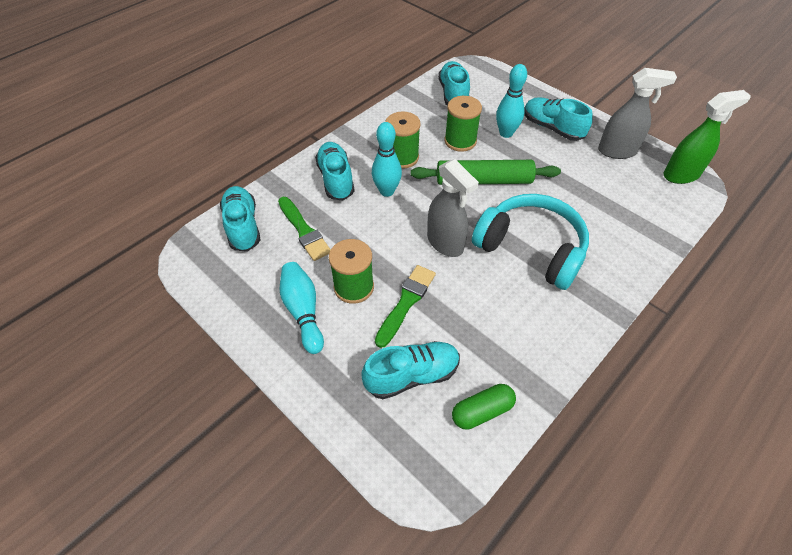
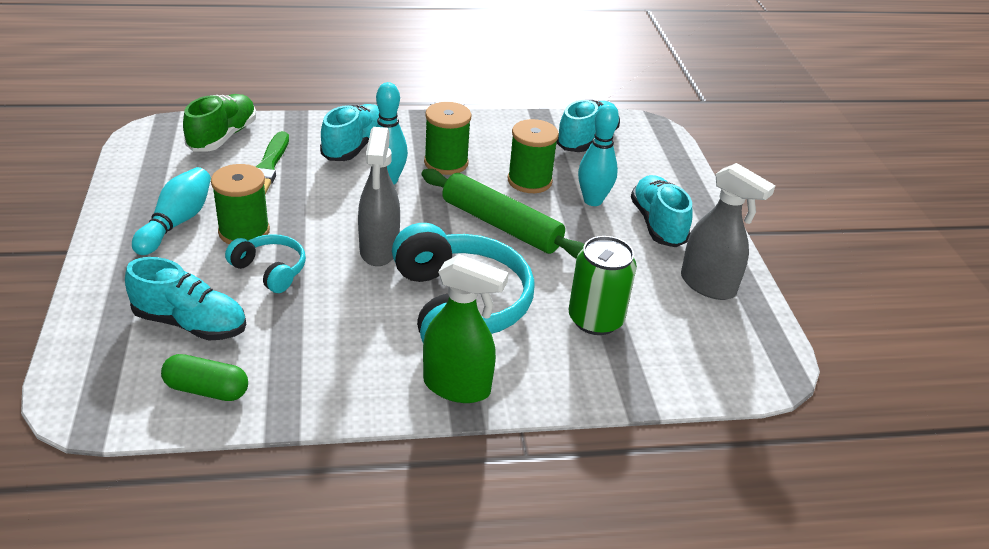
camera: 35 degrees right, 15 degrees down
turquoise shoe [220,186,260,252] -> green shoe [183,94,256,151]
green brush [375,265,436,348] -> turquoise headphones [225,234,306,293]
green spray bottle [663,90,751,184] -> green spray bottle moved to [423,254,509,403]
none -> green can [569,236,637,335]

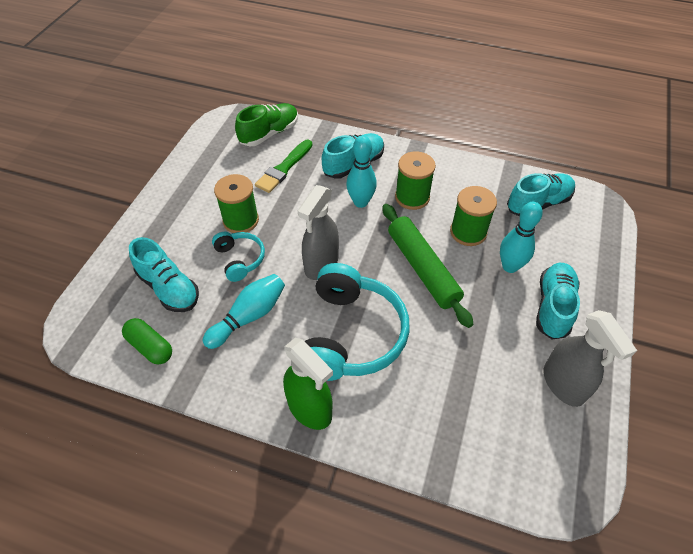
camera: 30 degrees right, 15 degrees up
turquoise bowling pin [132,167,211,255] -> turquoise bowling pin moved to [203,274,285,349]
green can [569,236,637,335] -> none

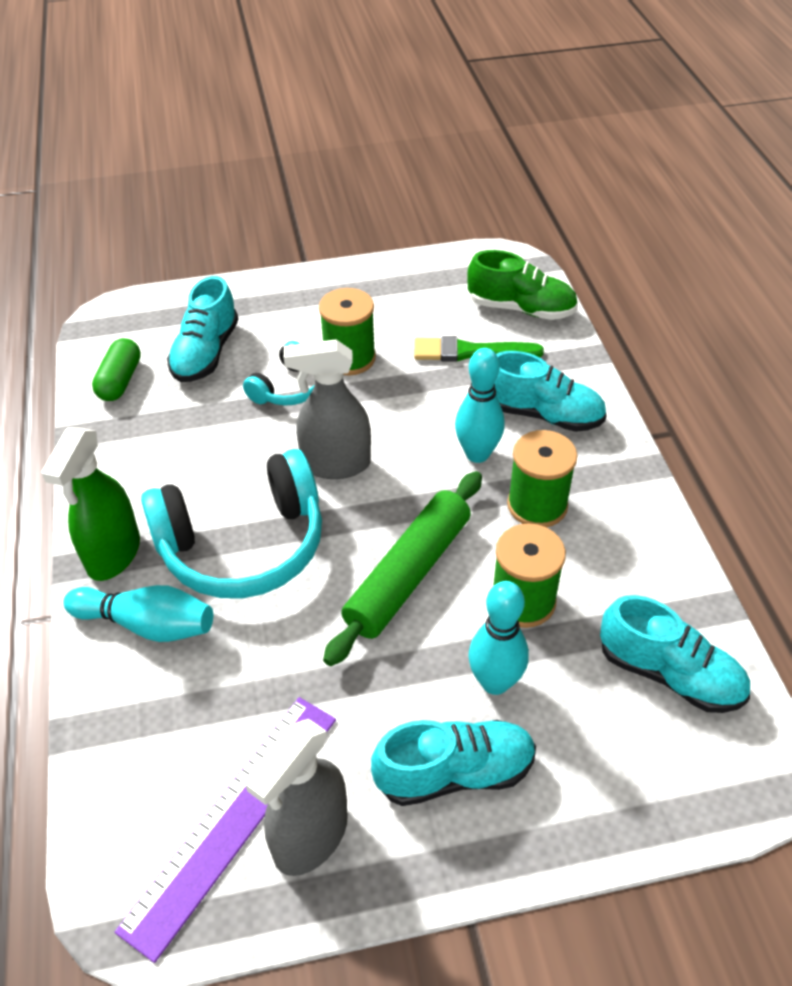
camera: 60 degrees right, 5 degrees down
turquoise bowling pin [203,274,285,349] -> turquoise bowling pin moved to [63,585,213,642]
none -> purple ruler [115,697,336,963]

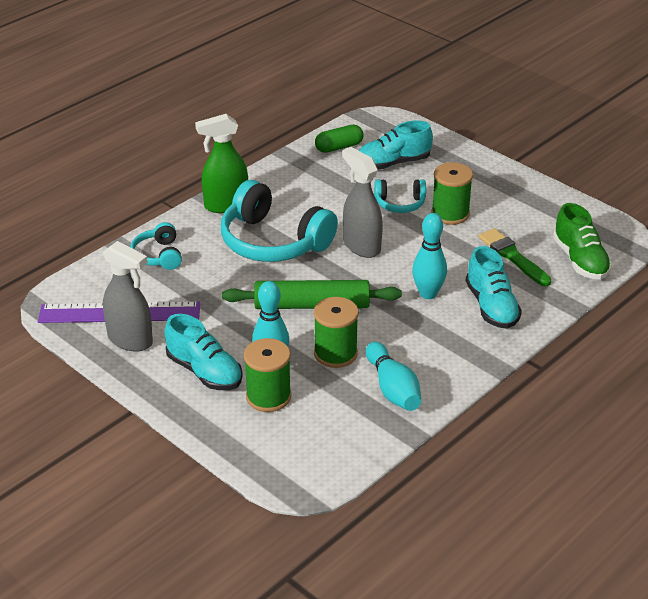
camera: 55 degrees right, 10 degrees down
turquoise bowling pin [63,585,213,642] -> turquoise bowling pin moved to [366,342,421,411]
grey spray bottle [245,719,348,876] -> grey spray bottle turned 150 degrees counterclockwise [103,241,153,352]
green spool [507,430,578,527] -> green spool moved to [244,338,291,412]
turquoise shoe [600,595,750,713] -> none
none -> turquoise headphones [131,222,182,270]

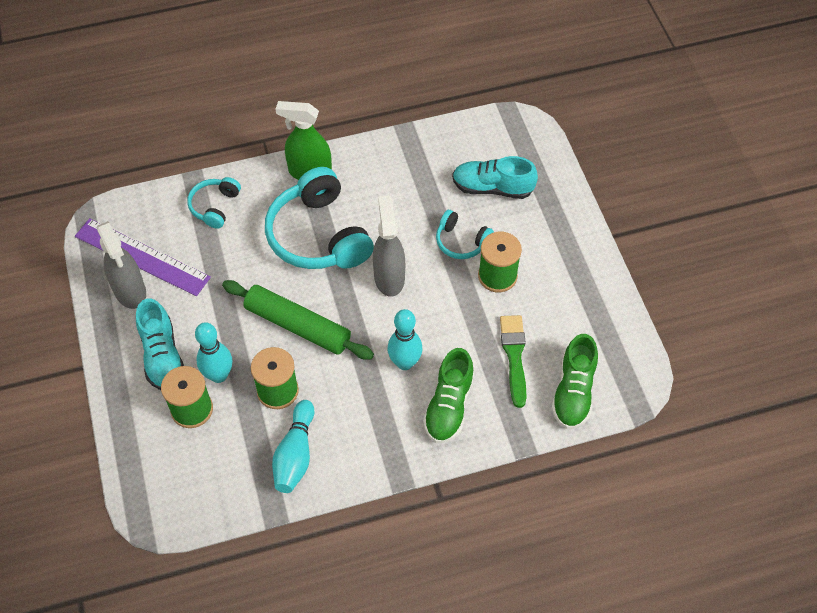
camera: 30 degrees right, 20 degrees up
green capsule [315,125,363,153] -> none
turquoise shoe [466,246,522,329] -> green shoe [423,348,474,443]

